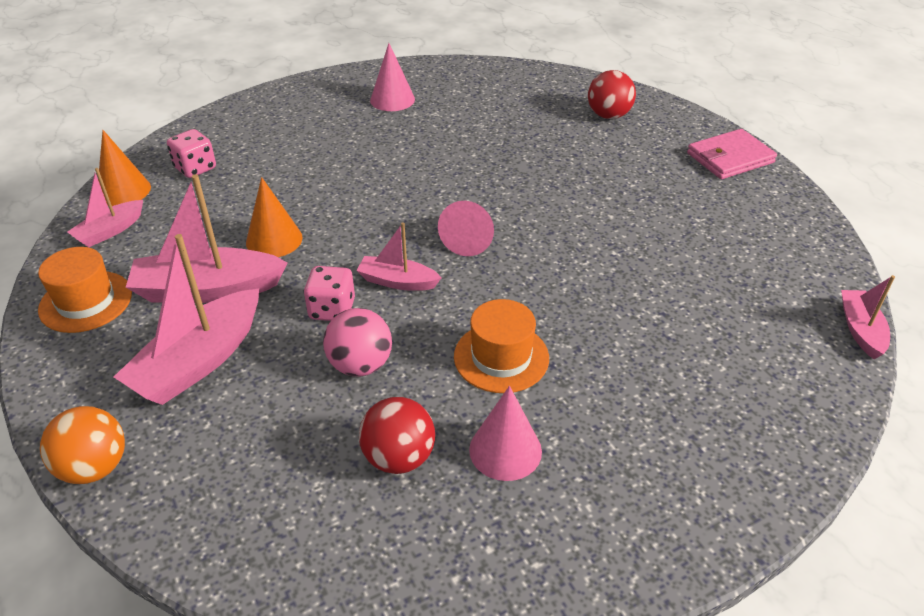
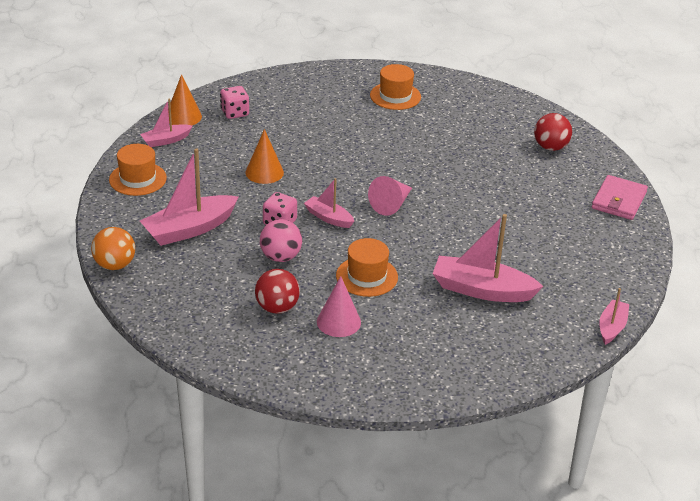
camera: 20 degrees right, 5 degrees down
pink boat [126,174,288,303] -> pink boat moved to [433,214,544,302]
pink cone [370,43,415,111] -> orange hat [370,64,421,110]
pink wallet [687,129,777,179] -> pink wallet turned 60 degrees counterclockwise [591,175,648,220]

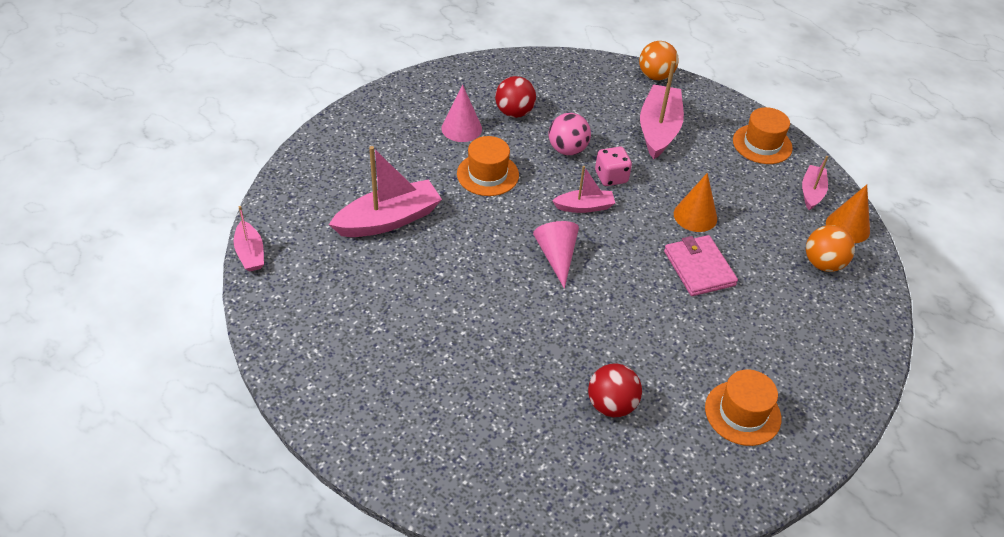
camera: 135 degrees right, 10 degrees up
pink dice [220,86,249,119] -> orange ball [806,225,855,272]
red ball [534,113,572,151] -> red ball moved to [588,363,642,417]
pink wallet [591,175,648,220] -> pink wallet moved to [664,235,738,296]

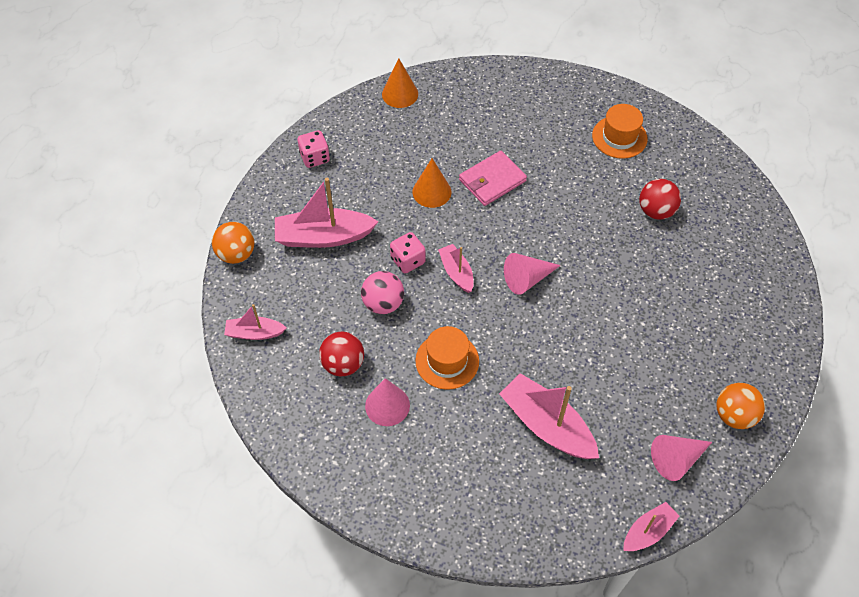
camera: 105 degrees left, 10 degrees up
orange hat [733,107,793,164] -> pink dice [298,130,330,168]
pink boat [802,156,828,210] -> pink boat moved to [224,304,287,340]
orange ball [806,225,855,272] -> orange ball moved to [716,383,765,429]
none -> pink cone [651,435,712,481]

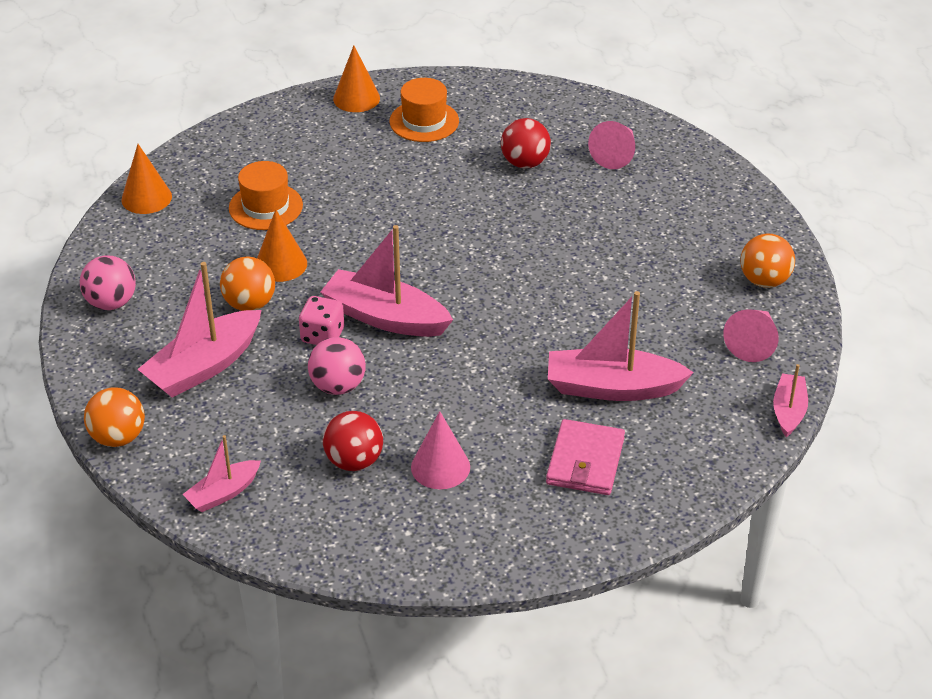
camera: 40 degrees left, 15 degrees down
pink dice [298,130,330,168] -> pink ball [80,255,136,310]
orange hat [415,326,479,390] -> orange hat moved to [229,161,303,230]
pink boat [438,244,474,293] -> pink boat [320,225,453,337], size x1.78
pink wallet [459,151,527,206] -> pink wallet moved to [546,419,625,495]
pink cone [504,253,561,295] -> pink cone moved to [588,121,635,169]
none -> orange ball [220,256,275,311]
none -> orange cone [333,46,380,112]

